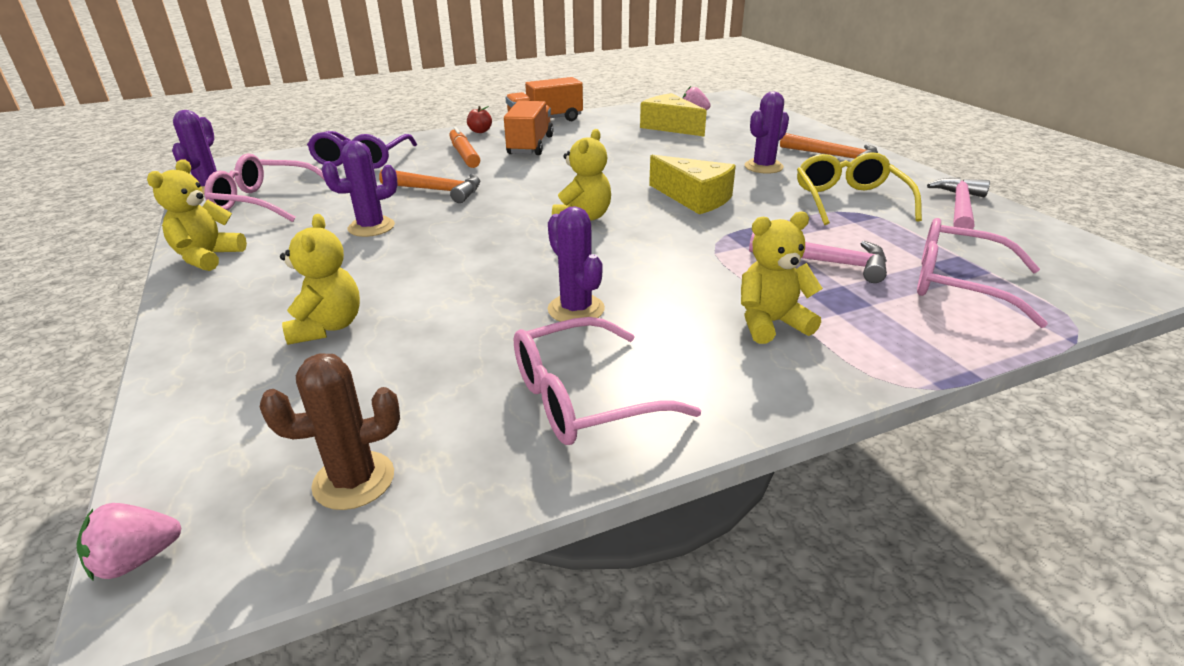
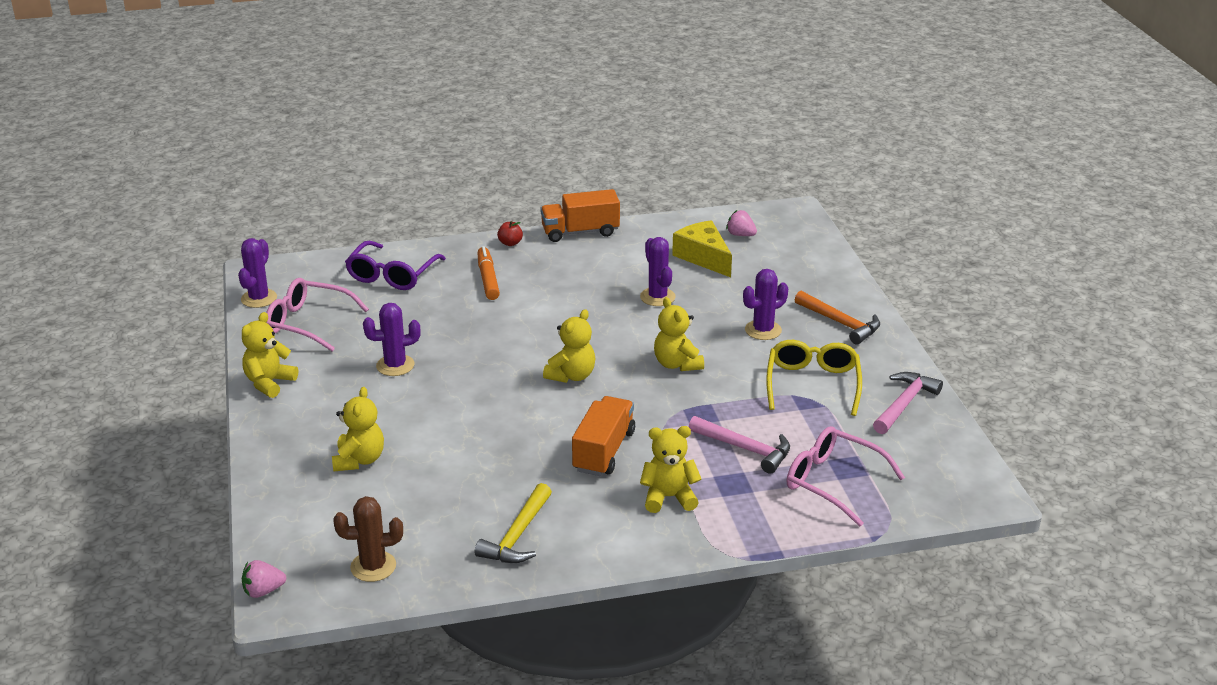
camera: 10 degrees right, 0 degrees up
orange hammer [379,169,480,203] -> none
orange truck [504,101,554,155] -> orange truck moved to [572,396,635,476]
pink glasses [514,317,701,445] -> yellow hammer [475,483,552,563]
purple cactus [548,206,605,322] -> purple cactus moved to [640,237,676,306]
yellow cheese [649,155,736,214] -> yellow teddy bear [654,297,704,371]

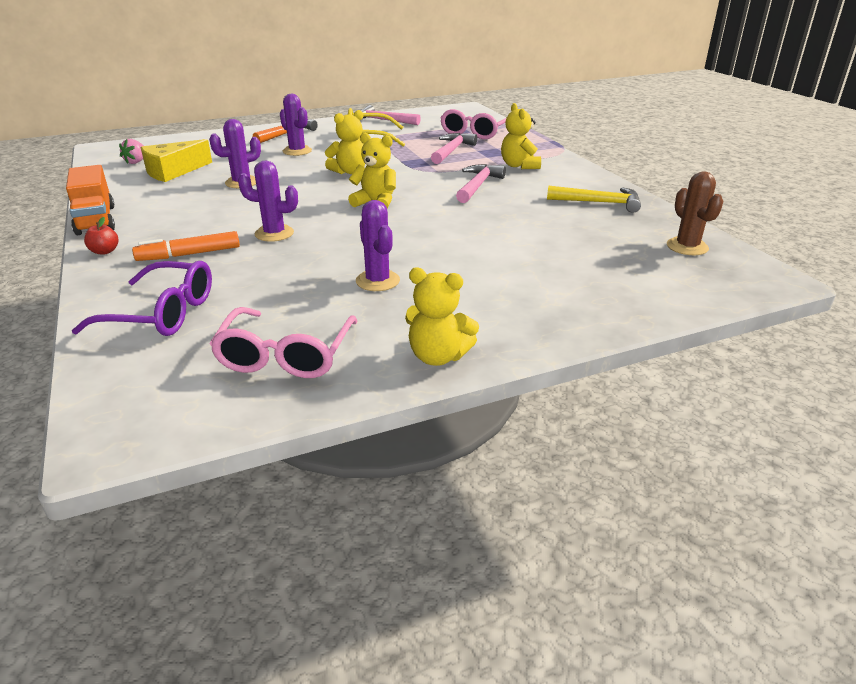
camera: 100 degrees left, 0 degrees up
purple cactus [238,238,277,308] -> purple cactus moved to [238,161,298,242]
pink strawberry [242,560,286,598] -> none
yellow teddy bear [332,387,384,472] -> none
orange truck [572,396,635,476] -> pink hammer [456,164,506,203]

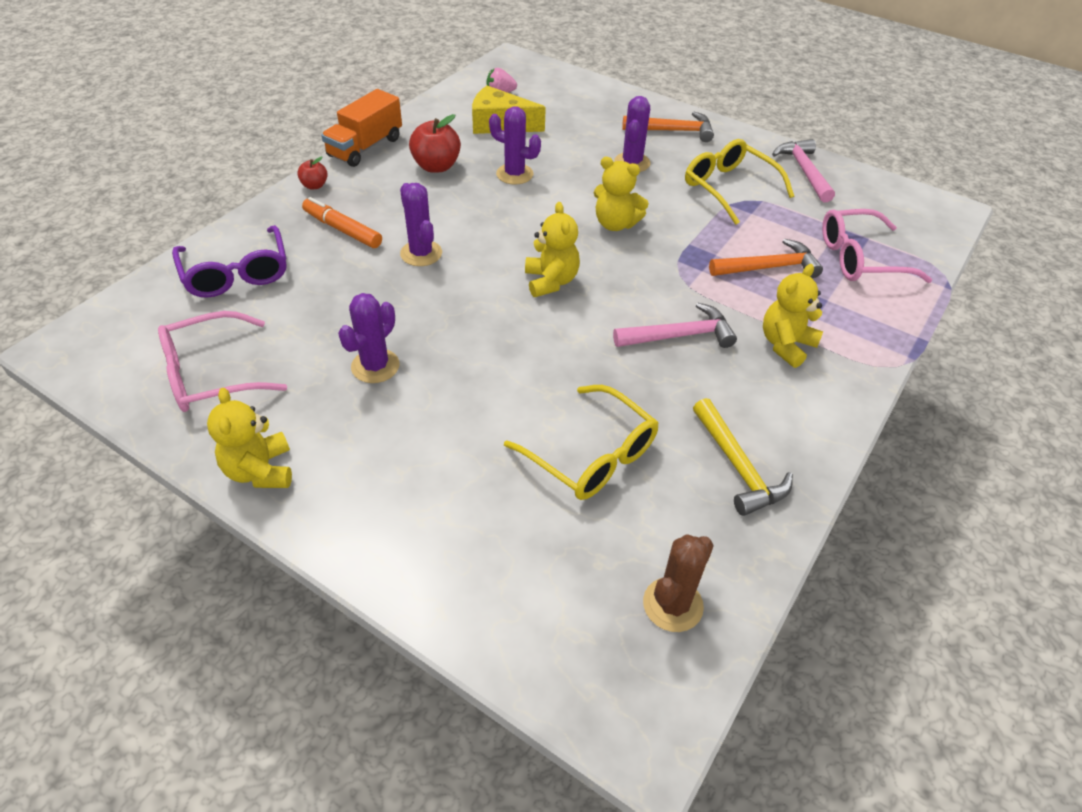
camera: 55 degrees right, 15 degrees up
pink hammer [431,133,477,164] -> orange hammer [709,239,823,278]
none -> red apple [409,114,461,173]
none -> yellow glasses [504,385,659,500]

